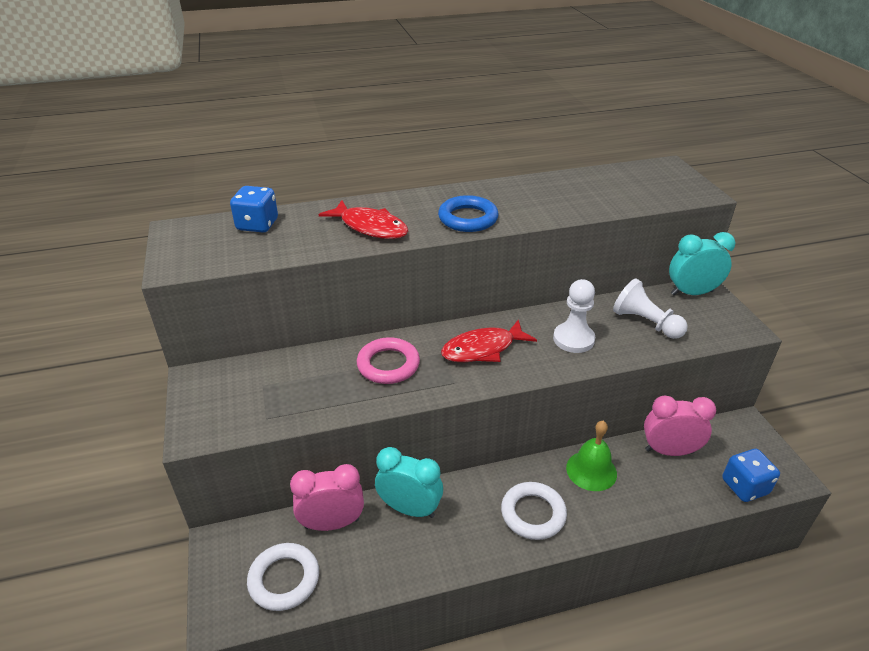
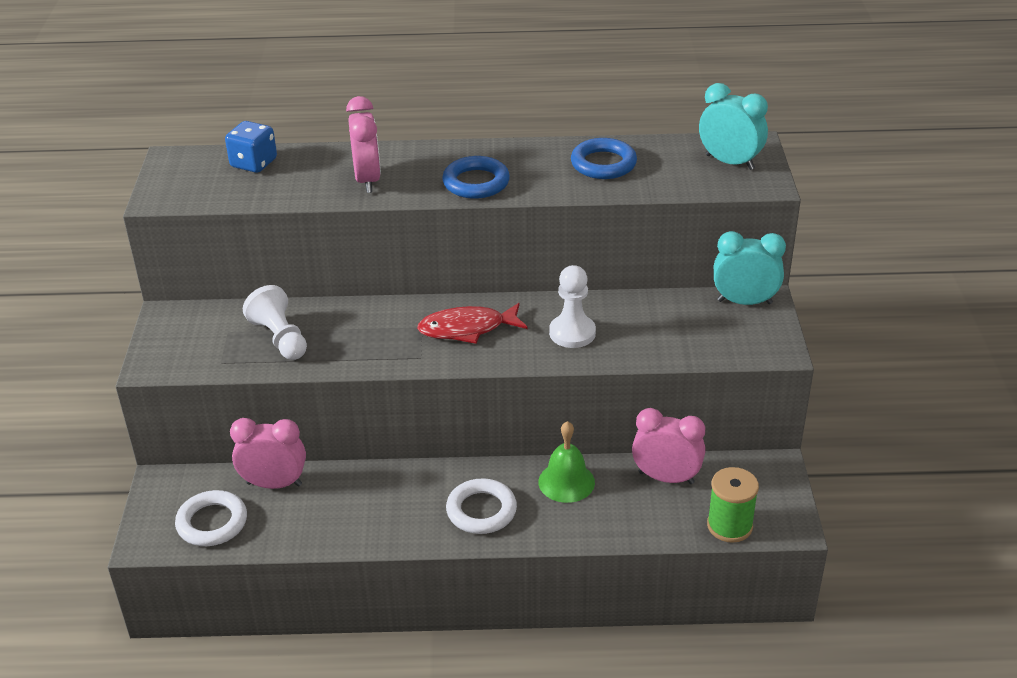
camera: 15 degrees right, 0 degrees up
red fish [318,200,408,239] -> pink clock [346,96,381,193]
pink ring [357,337,420,384] -> none
turquoise clock [375,447,443,518] -> turquoise clock moved to [699,83,768,170]
white pawn [613,278,687,339] -> white pawn moved to [243,285,307,360]
blue dice [722,449,780,502] -> green spool [707,467,759,543]
none -> blue ring [571,138,637,179]

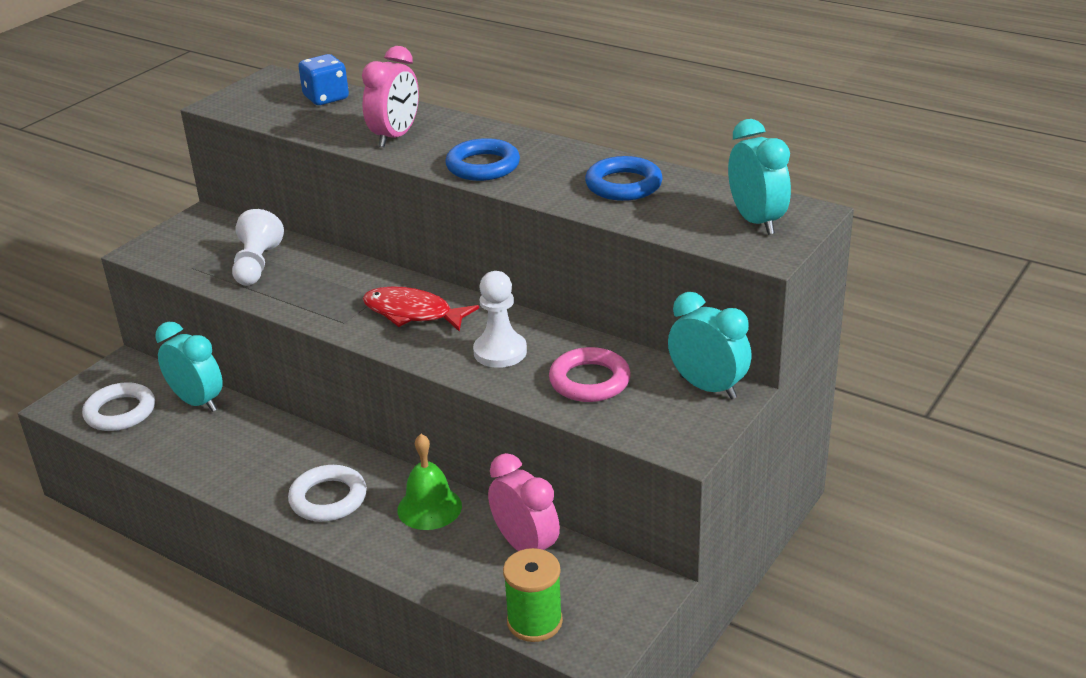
camera: 35 degrees right, 5 degrees down
pink clock [230,418,306,489] -> turquoise clock [155,322,223,412]
none -> pink ring [549,347,631,402]

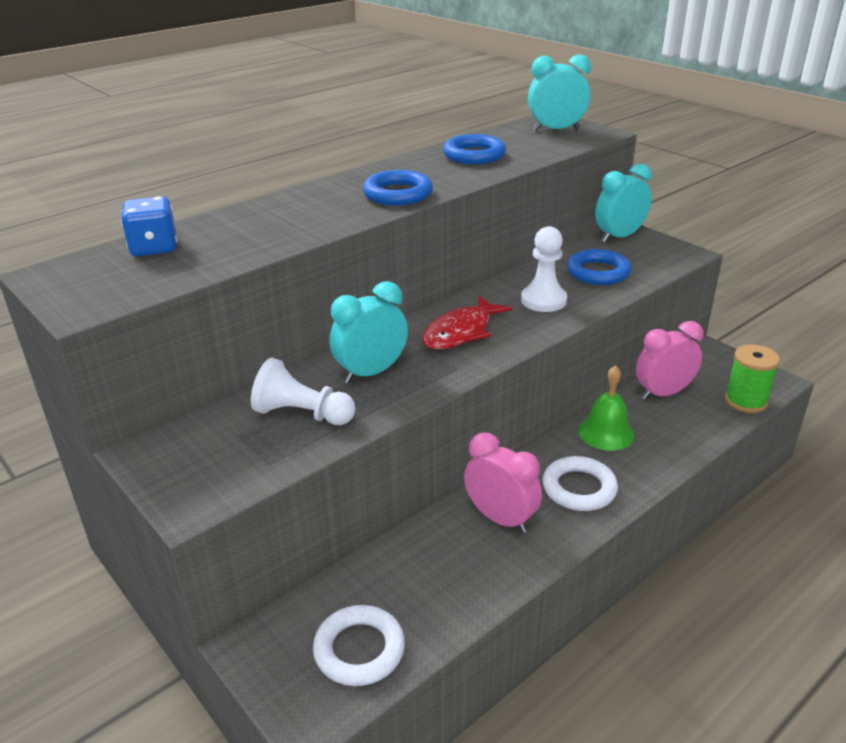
camera: 75 degrees left, 0 degrees up
turquoise clock [155,322,223,412] -> turquoise clock moved to [330,281,408,383]
pink clock [362,46,419,147] -> pink clock moved to [464,432,542,533]
pink ring [549,347,631,402] -> blue ring [567,249,631,285]

